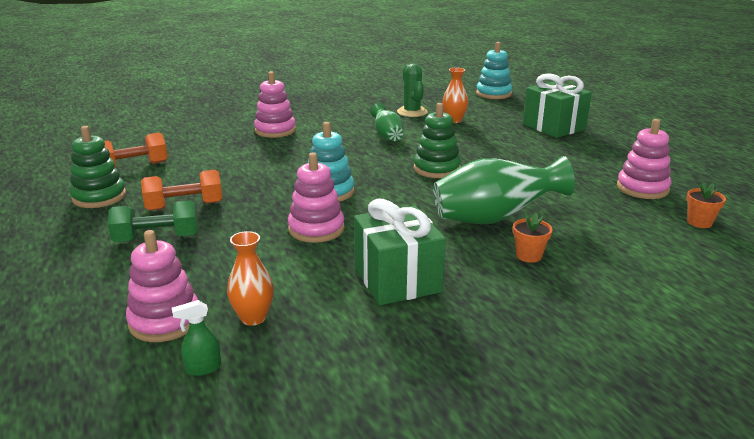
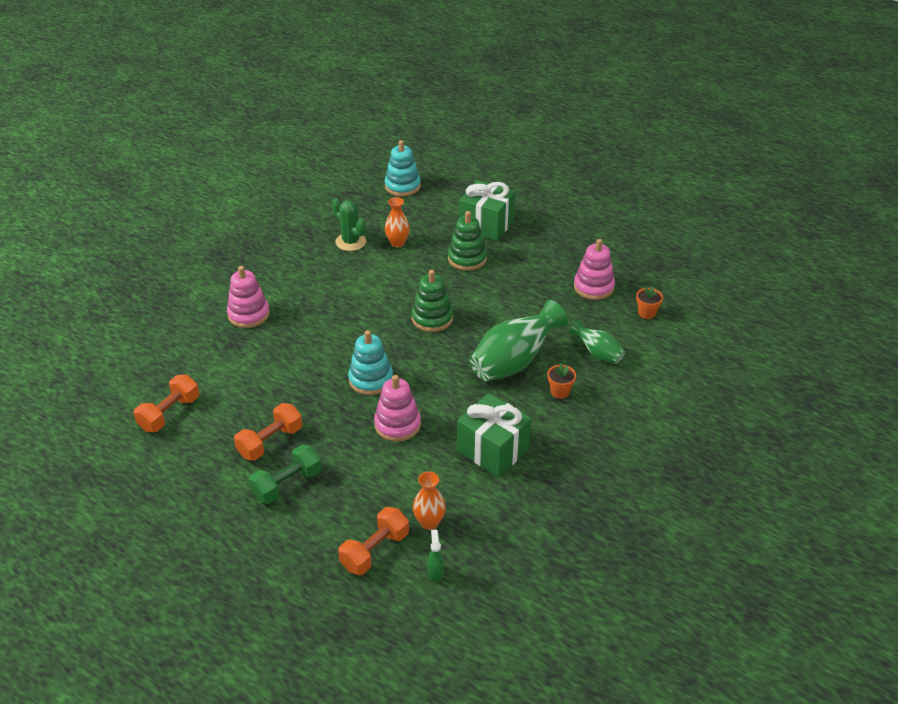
camera: 30 degrees left, 15 degrees up
green stacking toy [70,126,126,208] -> green stacking toy moved to [448,211,487,271]
pink stacking toy [126,230,198,342] -> orange dumbbell [338,507,409,575]
green spray bottle [172,300,221,376] -> green spray bottle turned 135 degrees clockwise [428,529,444,582]
green vase [370,103,403,141] -> green vase moved to [569,320,625,364]

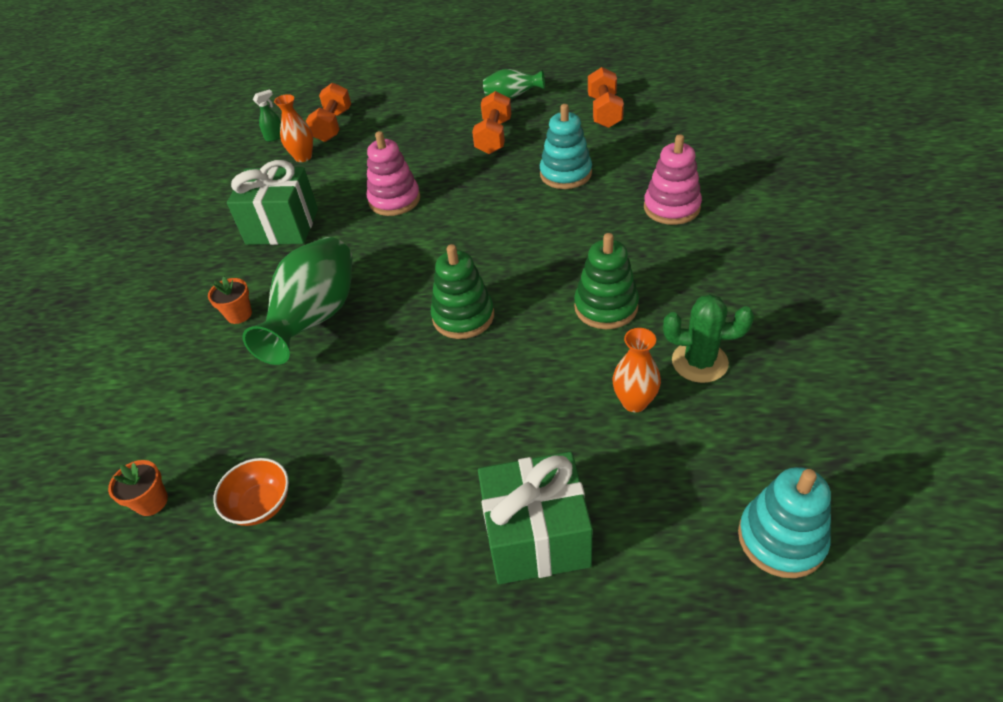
camera: 150 degrees right, 5 degrees up
green dumbbell [249,444,322,504] -> none
turquoise stacking toy [348,330,393,395] -> turquoise stacking toy moved to [540,104,592,189]
green spray bottle [428,529,444,582] -> green spray bottle turned 90 degrees counterclockwise [253,89,281,142]
green stacking toy [448,211,487,271] -> green stacking toy moved to [574,233,639,329]
green vase [569,320,625,364] -> green vase moved to [483,69,545,99]
pink stacking toy [574,239,615,300] -> orange bowl [213,458,289,526]

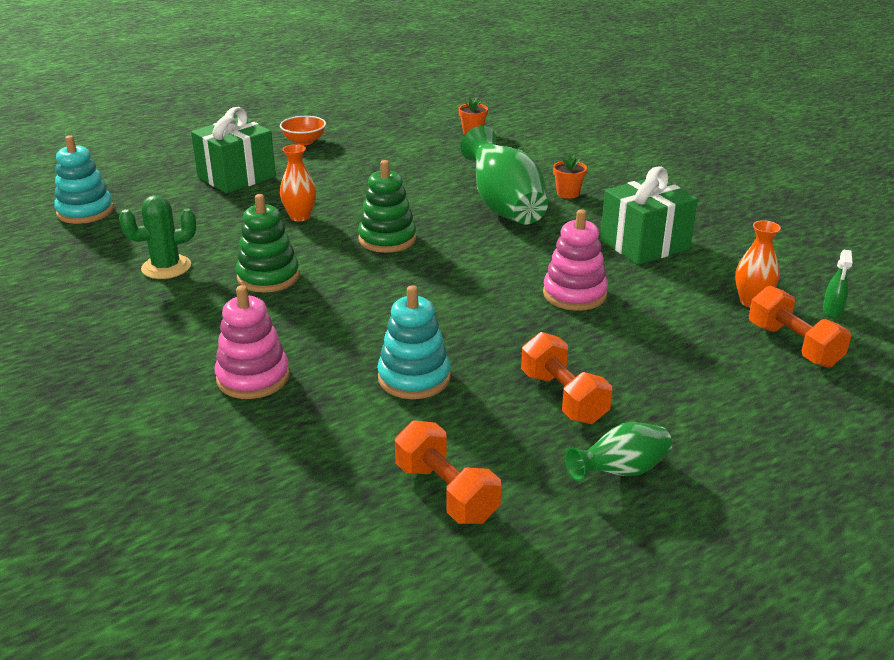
camera: 140 degrees right, 15 degrees down
orange bowl [213,458,289,526] -> orange bowl moved to [280,116,326,145]
orange vase [613,328,661,412] -> orange vase moved to [280,144,316,221]

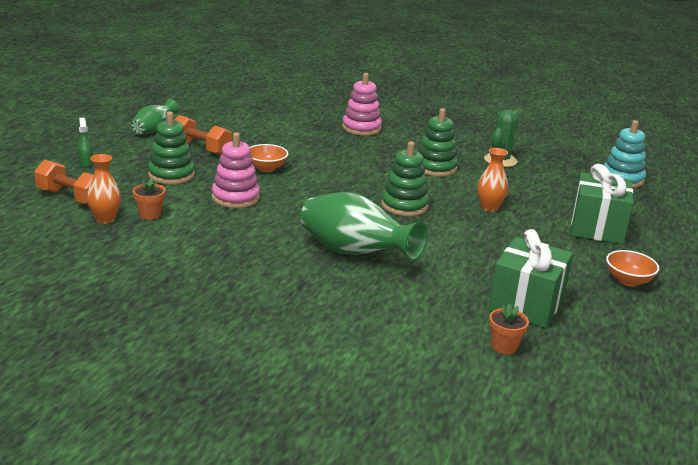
camera: 145 degrees right, 5 degrees down
turquoise stacking toy [377,285,451,399] -> none
orange dumbbell [395,420,501,524] -> none
orange flower pot [553,154,587,199] -> orange flower pot moved to [133,178,166,220]
green gift [600,167,698,265] -> green gift moved to [489,229,573,328]
green spray bottle [823,250,853,318] -> green spray bottle moved to [78,118,93,168]
none -> green stacking toy [148,111,195,184]
none -> orange bowl [250,144,288,172]

